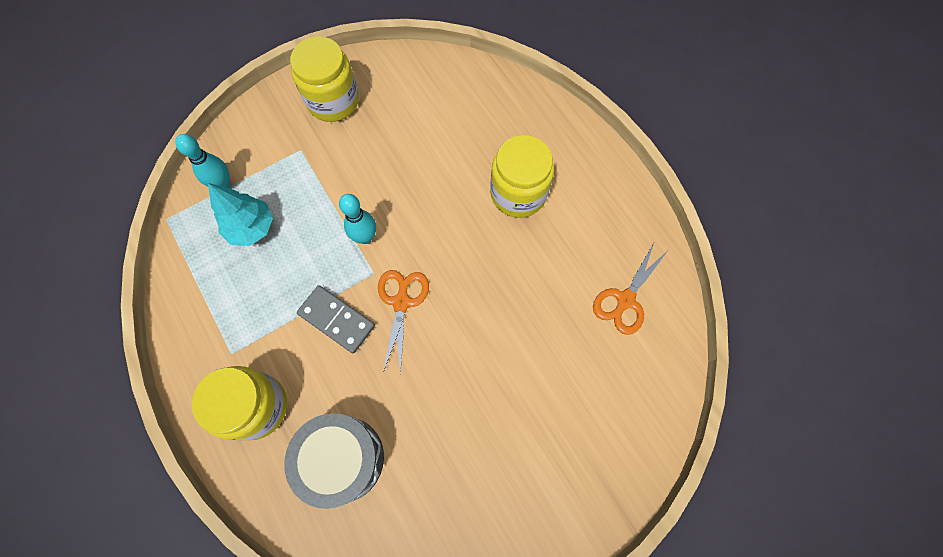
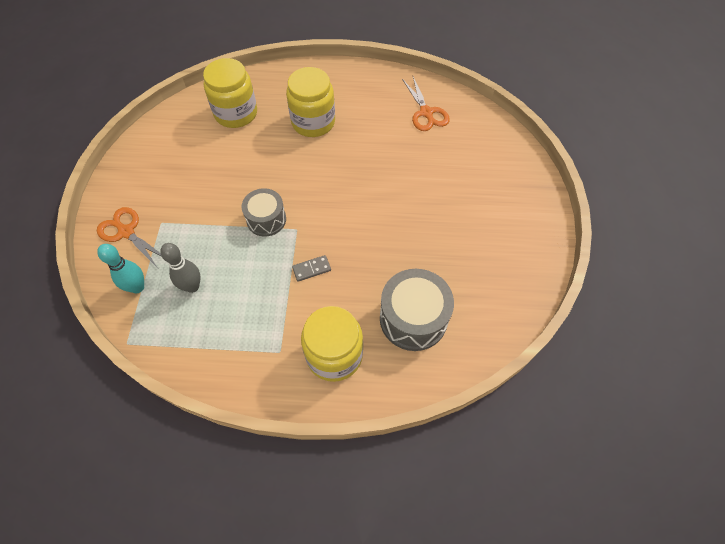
camera: 55 degrees left, 10 degrees down
turquoise tree [208,183,273,246] -> grey bowling pin [160,243,200,293]
yellow jar [290,36,359,122] -> yellow jar moved to [203,58,257,128]
grey domino [297,285,375,353] -> grey domino [292,255,331,282], size x0.59
turquoise bowling pin [339,194,376,244] -> grey drum [242,188,286,237]
orange scissors [378,270,429,374] -> orange scissors moved to [97,207,161,267]

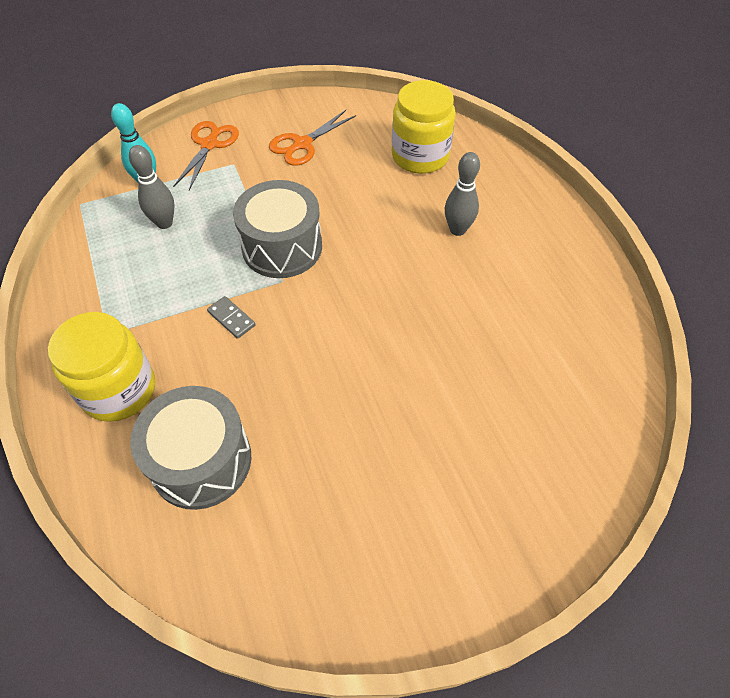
camera: 65 degrees right, 5 degrees down
grey drum [242,188,286,237] -> grey drum [233,180,322,278], size x1.55
yellow jar [286,67,335,137] -> grey bowling pin [445,152,480,236]
orange scissors [402,77,450,131] -> orange scissors moved to [269,110,356,166]

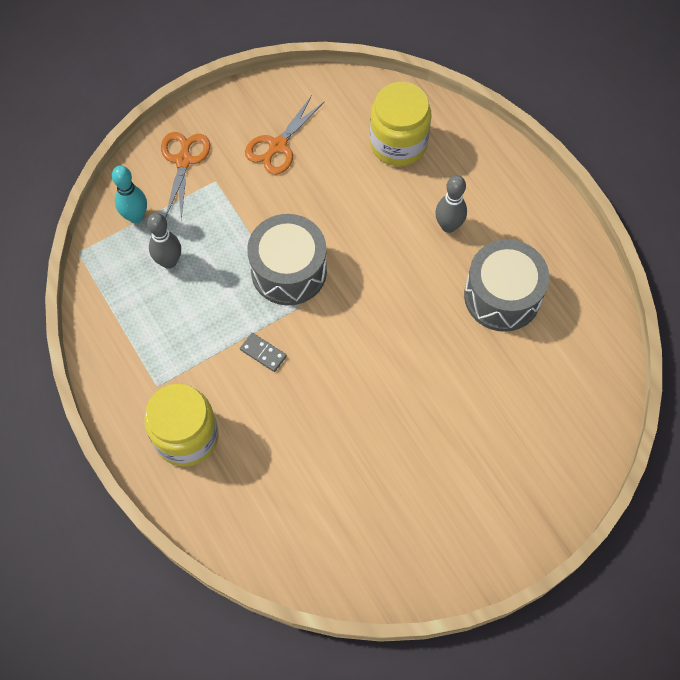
camera: 10 degrees left, 10 degrees up
grey drum [130,386,251,510] -> grey drum moved to [464,239,549,332]

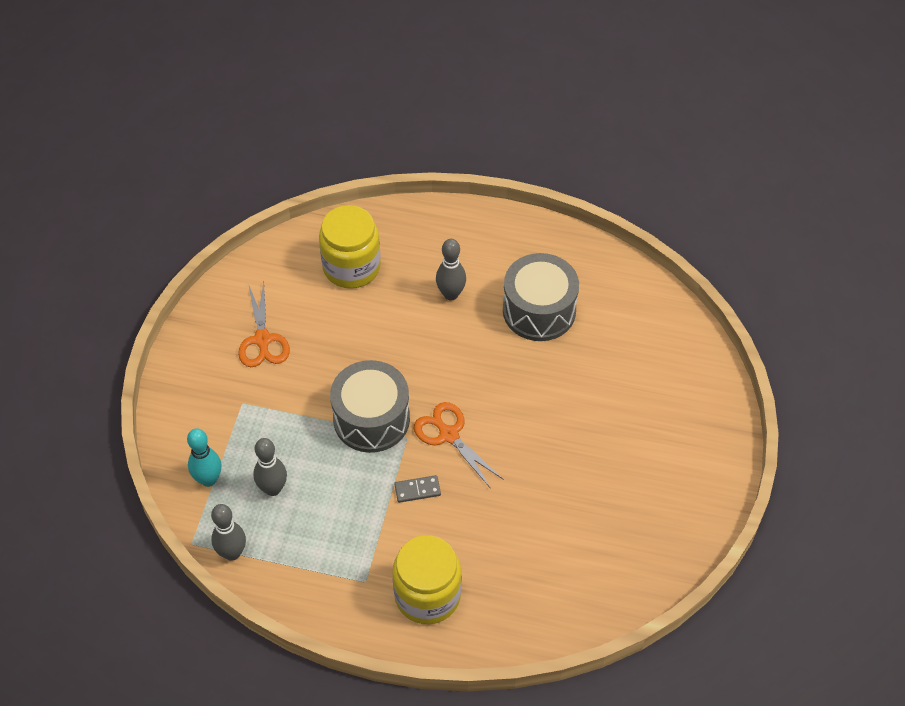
camera: 45 degrees left, 10 degrees down
orange scissors [161,132,210,220] -> orange scissors moved to [414,402,504,489]
none -> grey bowling pin [211,504,246,561]

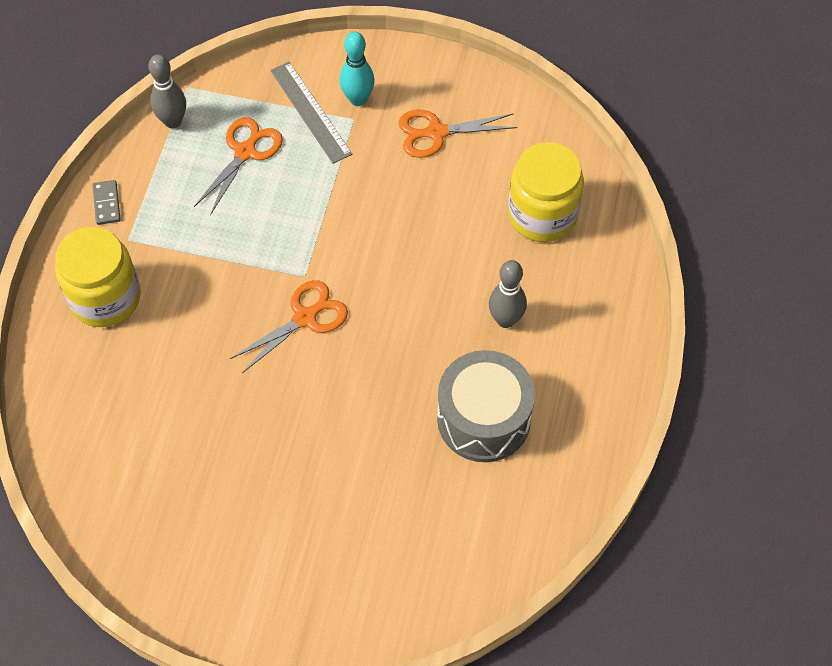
camera: 90 degrees right, 5 degrees up
turquoise bowling pin [187,428,221,487] -> turquoise bowling pin moved to [340,32,375,106]
grey bowling pin [253,438,287,496] -> orange scissors [194,117,283,215]
grey drum [330,360,410,453] -> none
grey domino [394,475,441,503] -> grey domino moved to [92,180,121,225]
none -> grey ruler [270,62,352,164]

